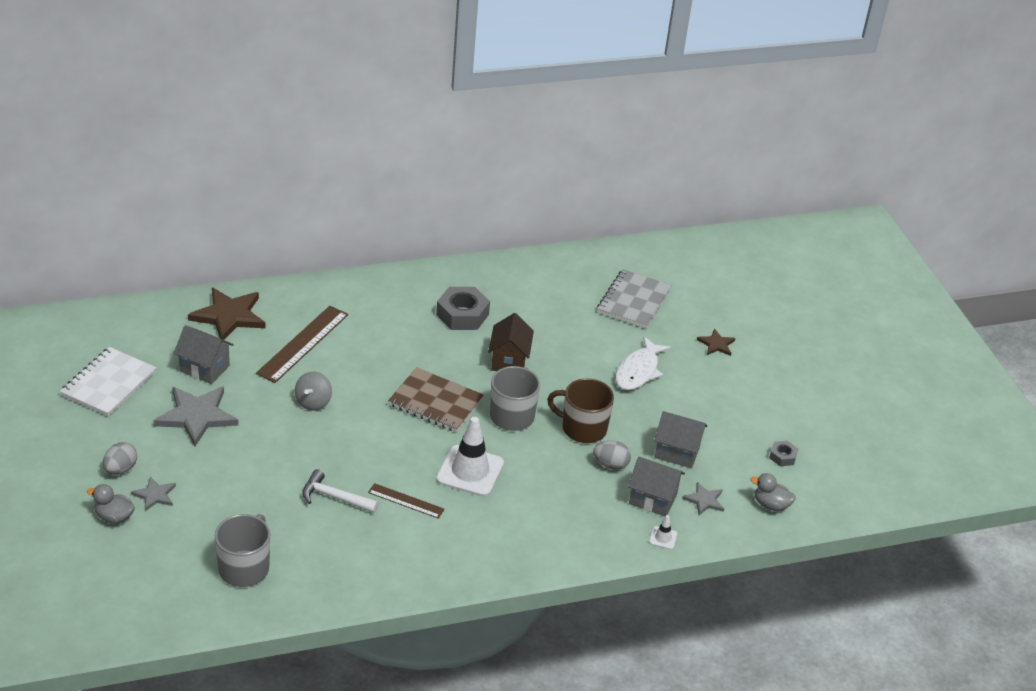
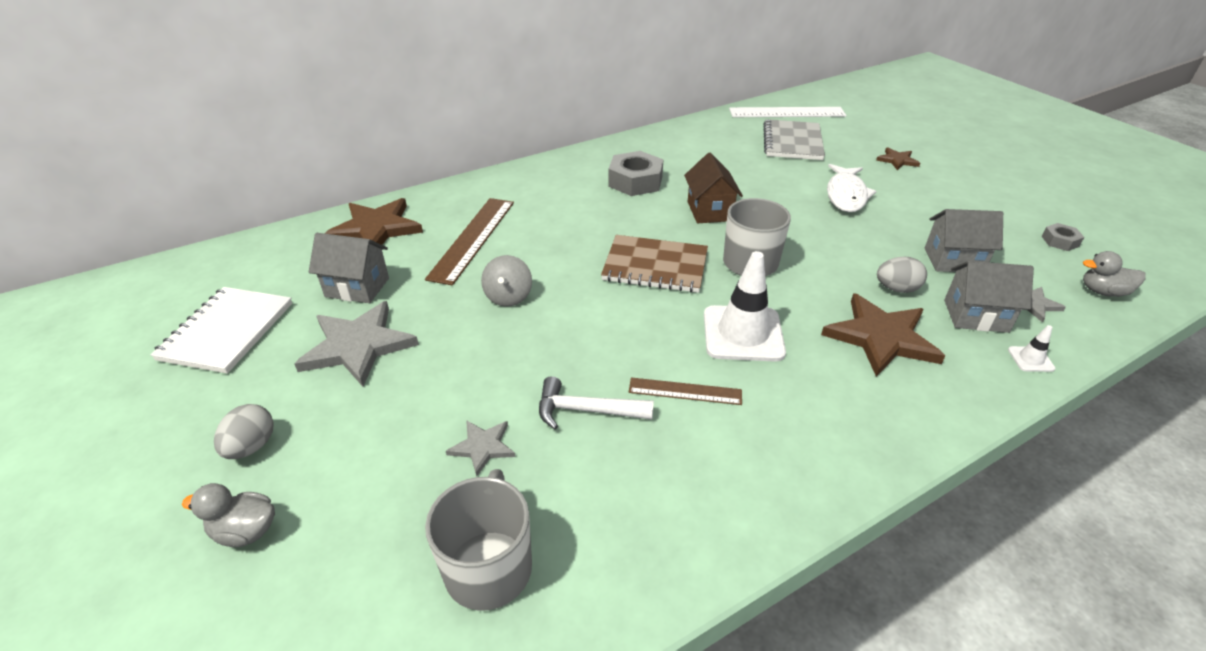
camera: 10 degrees left, 0 degrees up
grey star [131,476,176,511] -> grey star moved to [446,420,516,476]
brown mug [547,378,614,443] -> none
none -> white ruler [729,107,847,117]
none -> brown star [821,293,945,377]

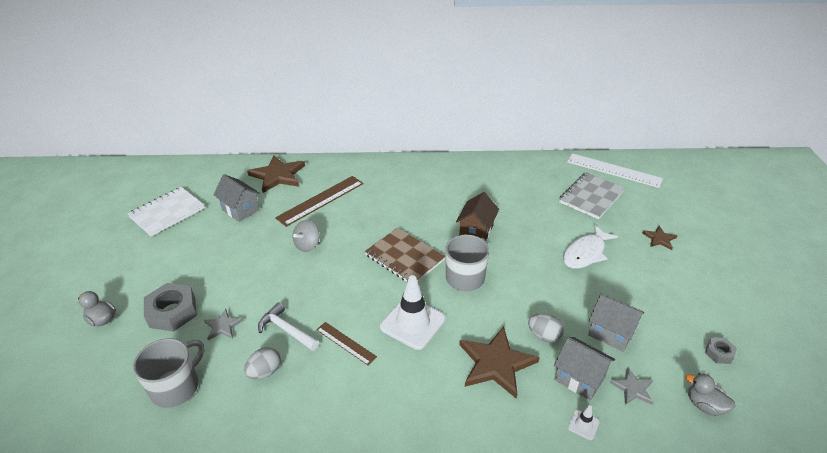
camera: 30 degrees right, 0 degrees up
grey egg [214,404,274,459] -> grey egg moved to [244,347,281,379]
grey star [294,301,419,387] -> none
grey nut [608,151,663,196] -> grey nut moved to [144,283,197,331]

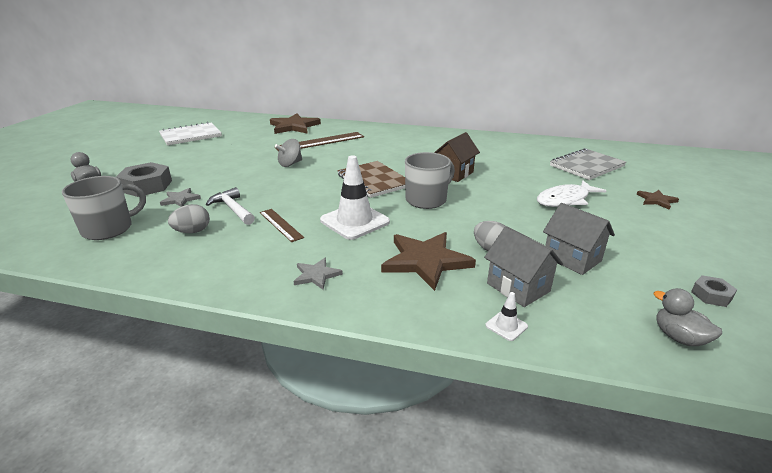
camera: 15 degrees right, 10 degrees down
grey house [213,174,260,222] -> none
white ruler [567,153,663,188] -> none
grey star [610,367,653,405] -> grey star moved to [293,258,343,290]

